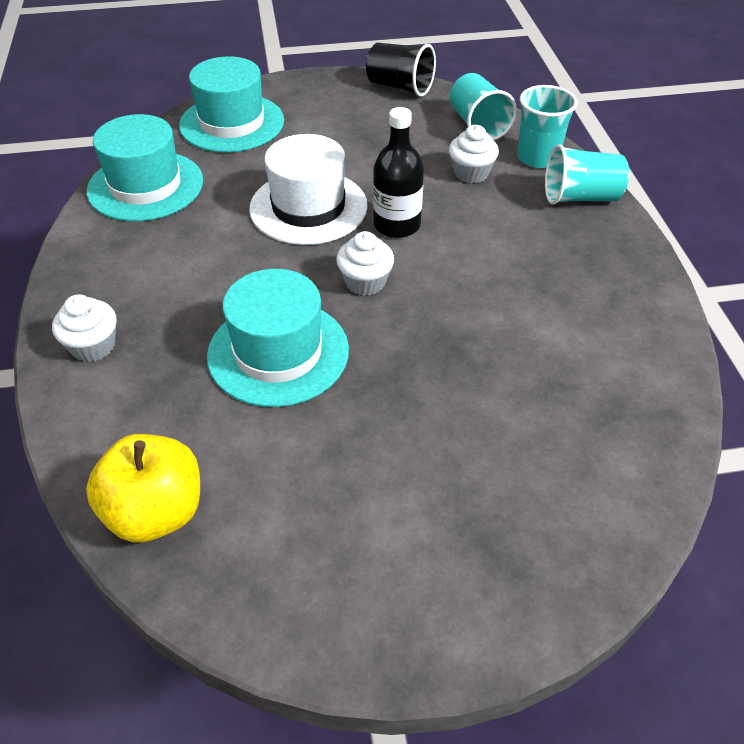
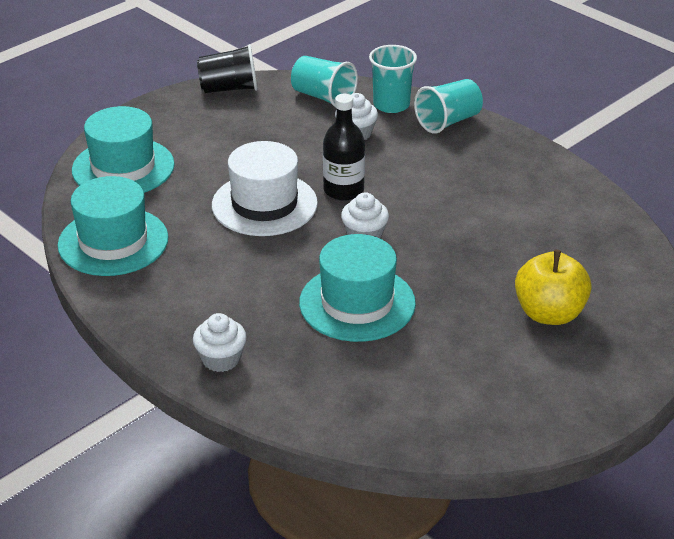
camera: 35 degrees left, 10 degrees down
yellow apple [86,434,200,543] -> yellow apple moved to [515,250,592,325]

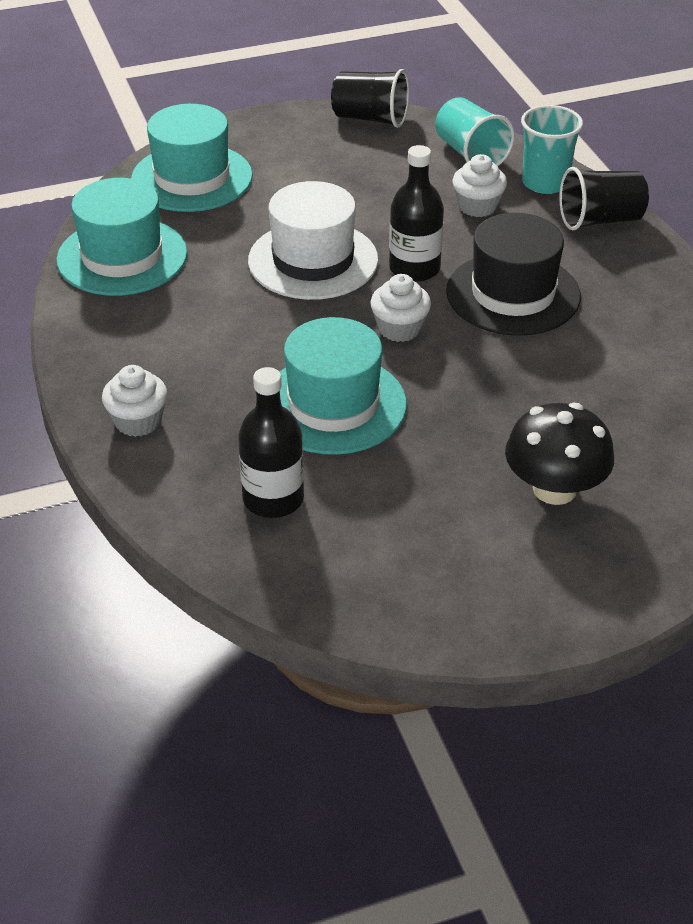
camera: 25 degrees right, 5 degrees up
turquoise cup [414,79,483,134] -> black cup [559,167,649,230]
yellow apple [515,250,592,325] -> black mushroom [505,402,614,505]
none -> black bottle [238,367,304,518]
none -> black hat [446,213,581,336]

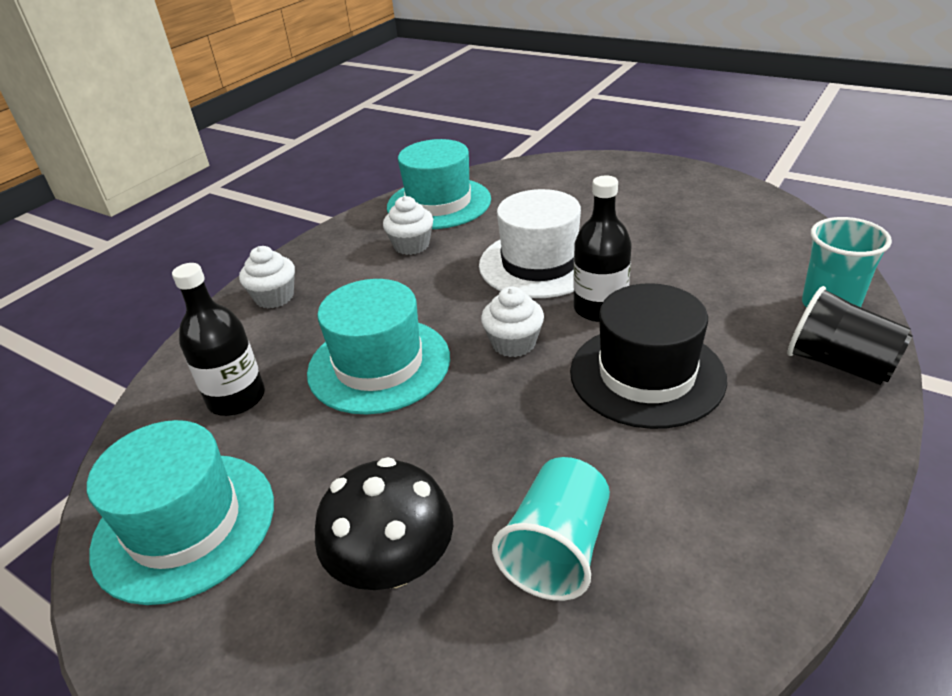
camera: 55 degrees right, 5 degrees down
turquoise hat [131,104,253,212] -> turquoise hat moved to [87,420,274,605]
black cup [331,69,409,128] -> none
turquoise cup [435,97,515,166] -> turquoise cup moved to [492,457,610,601]
white cupcake [453,154,507,217] -> white cupcake moved to [383,196,433,255]

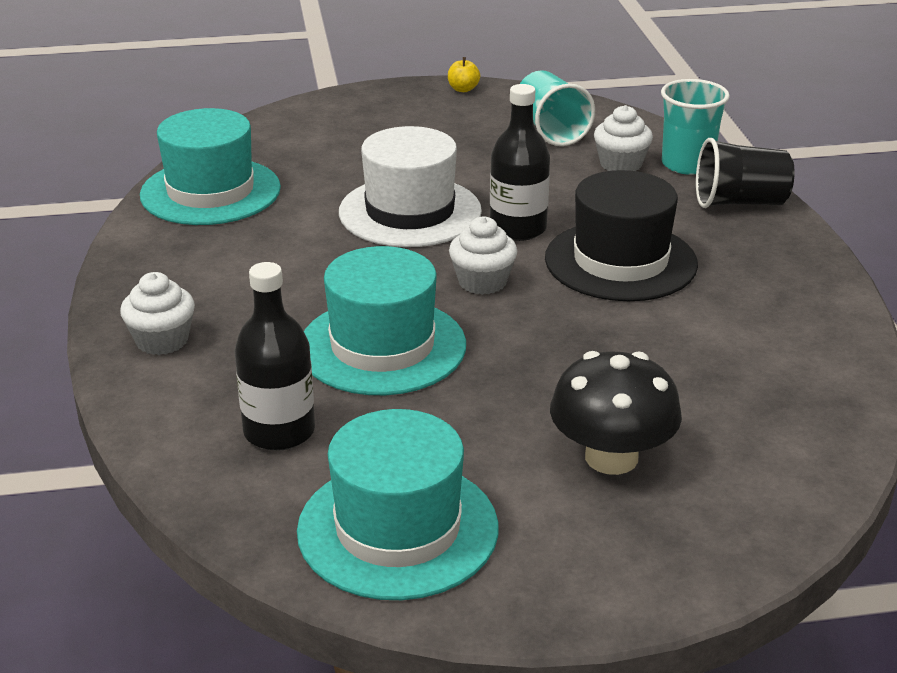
camera: 45 degrees left, 5 degrees down
white cupcake [383,196,433,255] -> white cupcake moved to [594,105,653,171]
turquoise cup [492,457,610,601] -> turquoise cup moved to [520,70,595,146]
none -> yellow apple [448,57,480,92]

